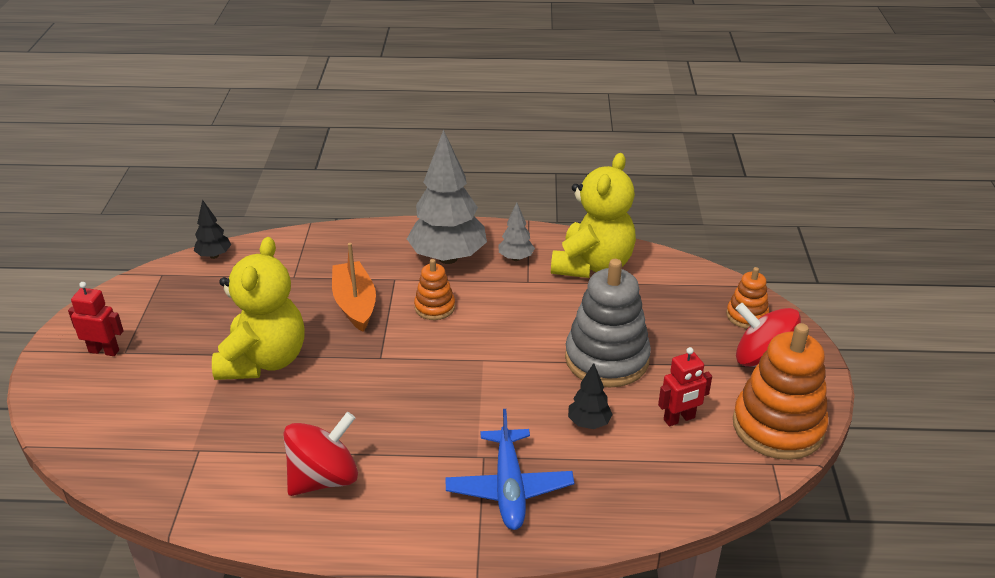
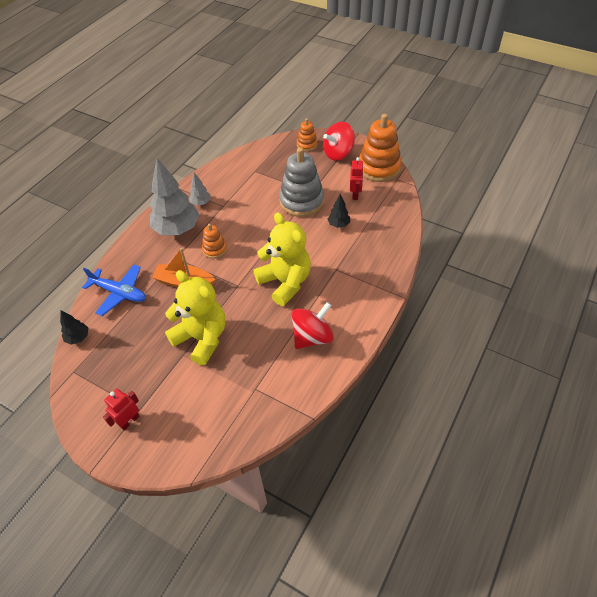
camera: 60 degrees left, 15 degrees up
red spinning top [283,412,358,496] -> red spinning top turned 60 degrees clockwise [291,302,334,349]
blue plane [445,409,574,530] -> blue plane moved to [82,264,146,316]
yellow teddy bear [551,153,636,278] -> yellow teddy bear moved to [254,212,311,306]

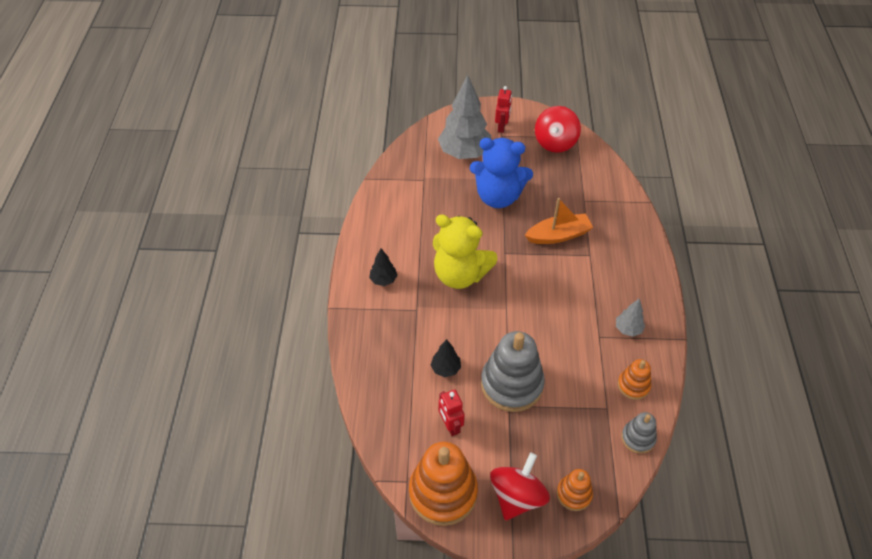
camera: 150 degrees right, 0 degrees up
black tree [60,310,88,345] -> black tree moved to [369,248,398,286]
blue plane [82,264,146,316] -> none
grey tree [150,158,199,235] -> grey tree moved to [438,75,491,159]
yellow teddy bear [165,270,225,366] -> blue teddy bear [470,138,533,208]
orange stacking toy [202,224,227,259] -> orange stacking toy moved to [618,359,651,400]
red spinning top [291,302,334,349] -> red spinning top moved to [535,106,581,153]
none -> grey stacking toy [621,412,657,454]

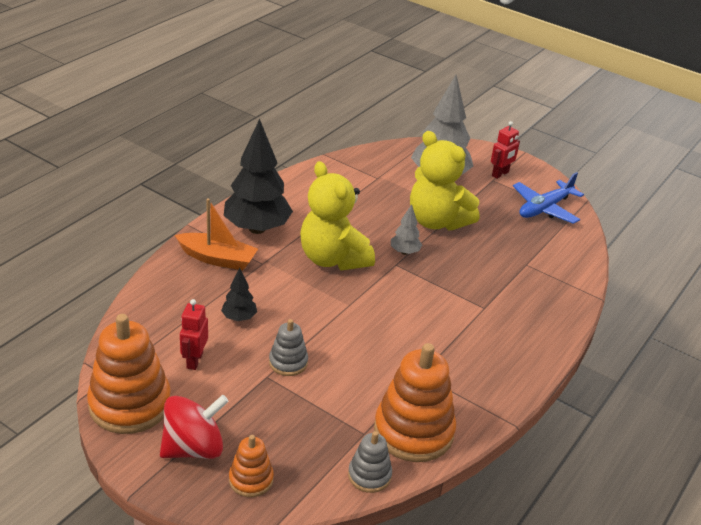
camera: 30 degrees right, 15 degrees down
black tree [369,248,398,286] -> black tree [224,119,293,234], size x2.16
blue teddy bear [470,138,533,208] -> yellow teddy bear [410,131,479,230]
grey stacking toy [481,331,545,412] -> grey stacking toy [269,319,308,376], size x0.52
orange boat [525,198,593,244] -> orange boat moved to [175,198,258,270]
red spinning top [535,106,581,153] -> blue plane [513,172,584,224]
grey tree [616,298,645,337] -> grey tree moved to [391,204,422,255]
orange stacking toy [618,359,651,400] -> orange stacking toy [374,343,456,462], size x1.94

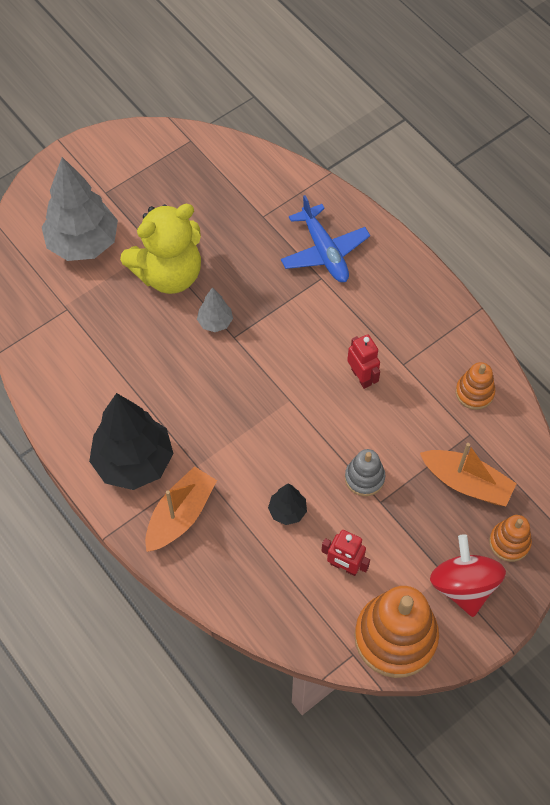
camera: 70 degrees left, 25 degrees up
yellow teddy bear [300,161,375,270] -> none
grey stacking toy [348,431,392,493] -> none
orange stacking toy [374,343,456,462] -> orange stacking toy [456,362,495,410], size x0.52
red robot [491,121,520,179] -> red robot moved to [347,334,380,389]
blue plane [513,172,584,224] -> blue plane moved to [281,195,370,282]
none -> orange boat [420,443,517,506]

